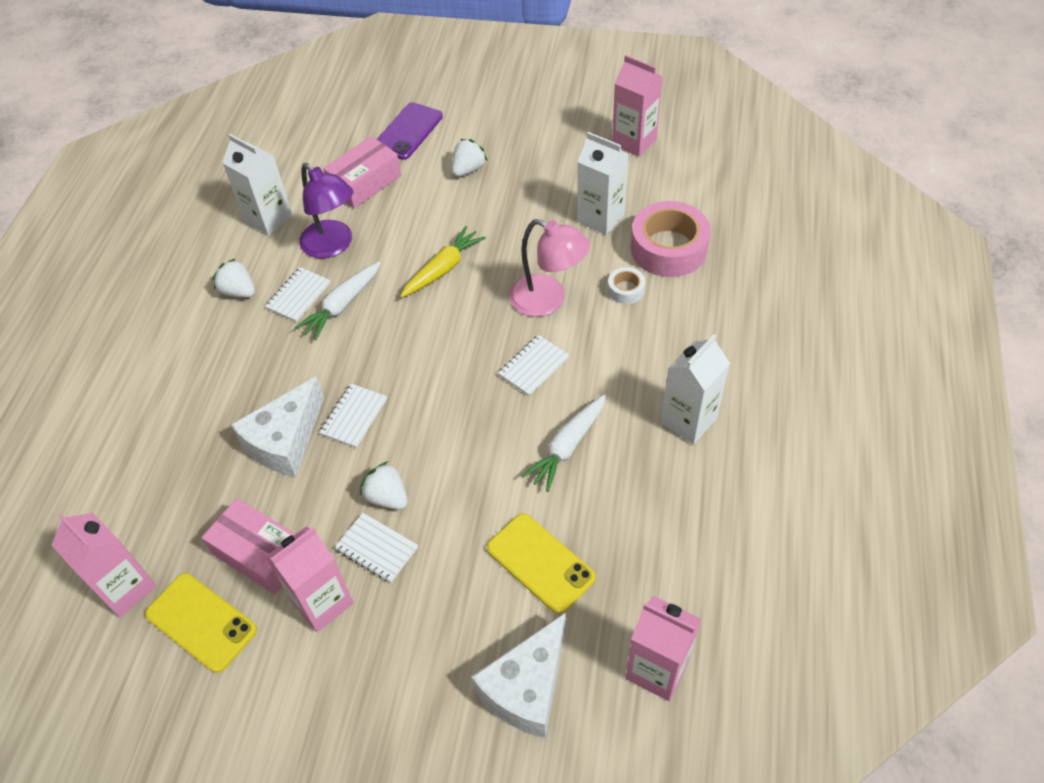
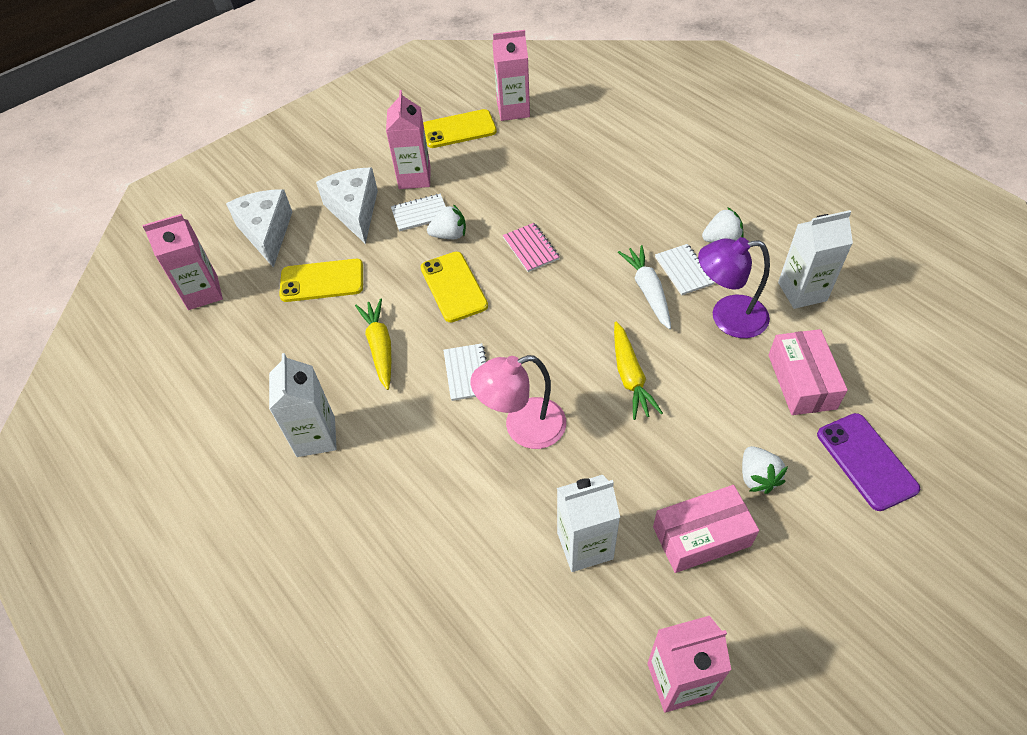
camera: 130 degrees right, 0 degrees up
pink box [202,498,295,594] -> pink box moved to [653,485,759,573]
white cheese [231,376,324,477] -> white cheese moved to [316,168,378,244]
white notebook [319,384,387,448] -> pink notebook [503,223,560,272]
white carrot [522,395,606,492] -> yellow carrot [355,298,391,390]
white tape [608,267,645,304] -> none
pink tape [631,201,710,277] -> none
none -> yellow phone [420,252,488,322]

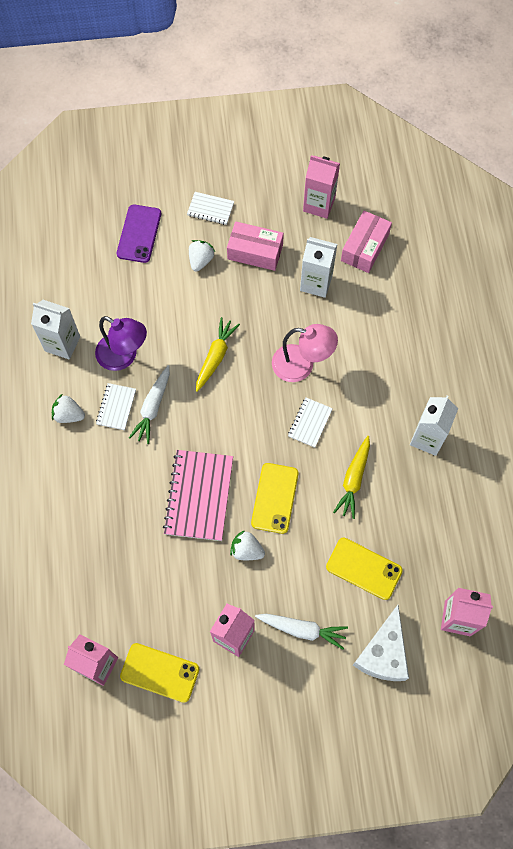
camera: 150 degrees left, 15 degrees up
white cheese [316,168,378,244] -> white carrot [255,614,348,649]
white notebook [391,194,446,231] -> white notebook moved to [187,192,234,225]
pink notebook [503,223,560,272] -> pink notebook [163,450,233,541], size x1.89
pink box [769,329,848,415] -> pink box moved to [341,211,392,273]

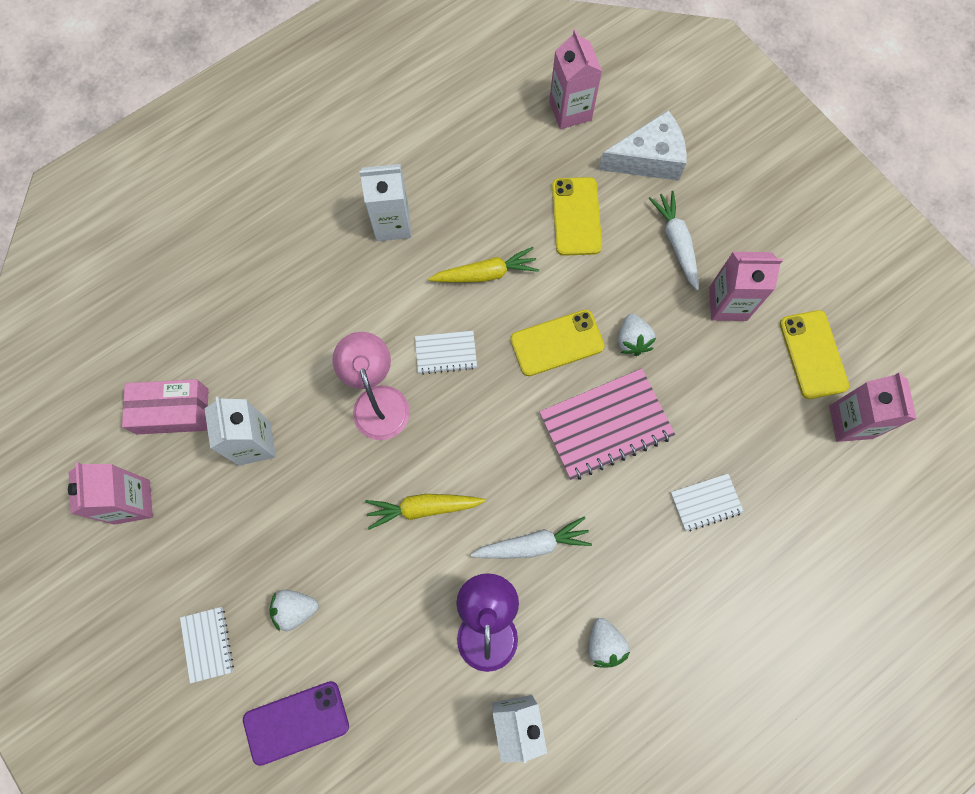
camera: 120 degrees left, 5 degrees up
white notebook [96,383,136,430] -> white notebook moved to [671,474,744,532]
pink box [227,221,284,271] -> none

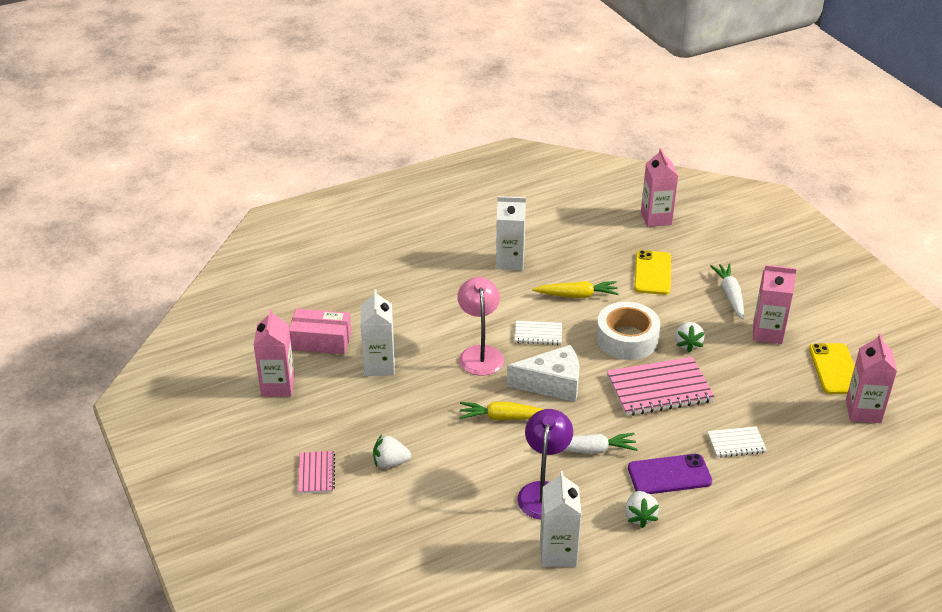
camera: 10 degrees right, 35 degrees down
white notebook [180,607,234,684] -> pink notebook [298,451,335,494]
purple phone [243,681,349,766] -> purple phone moved to [628,454,712,494]
yellow phone [510,309,605,376] -> white tape [596,302,660,360]
white cheese [599,110,687,181] -> white cheese moved to [507,345,579,402]

